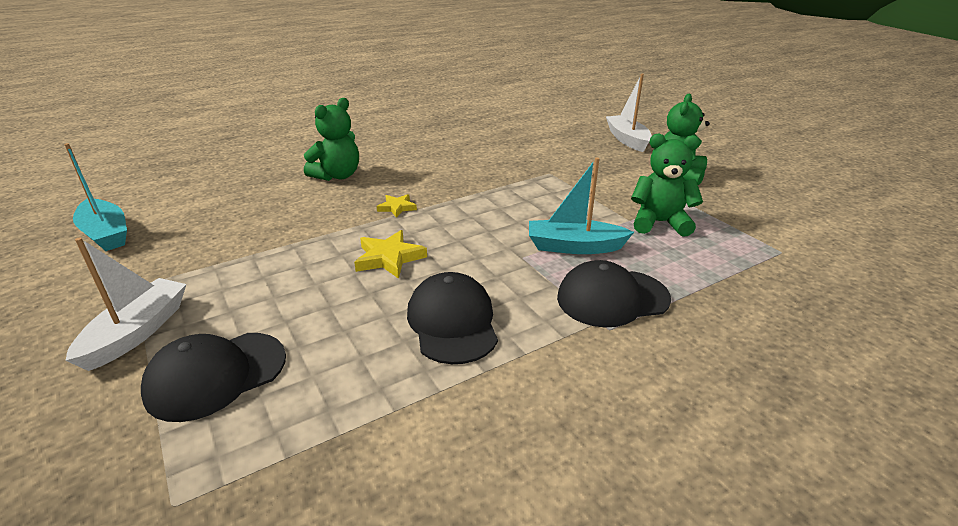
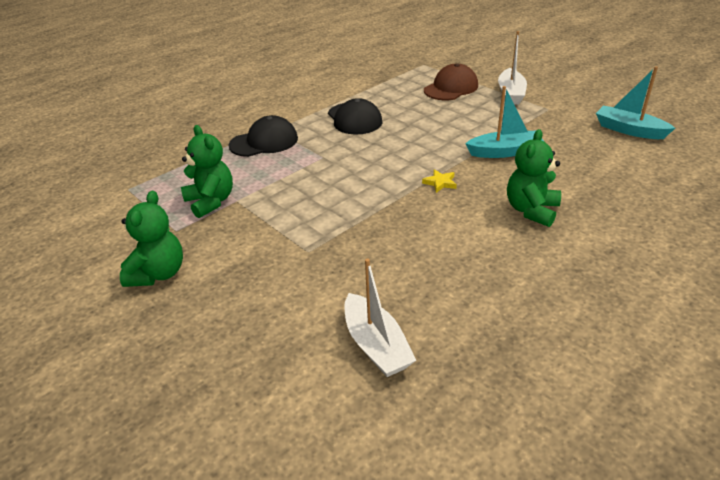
camera: 170 degrees right, 5 degrees up
black cap [141,333,286,422] -> brown cap [424,63,478,100]
yellow star [354,230,427,279] -> none
turquoise boat [529,158,634,254] -> turquoise boat moved to [465,86,544,158]
white boat [606,74,652,152] -> white boat moved to [344,258,416,377]
green teddy bear [631,134,703,237] -> green teddy bear turned 120 degrees counterclockwise [181,125,233,218]

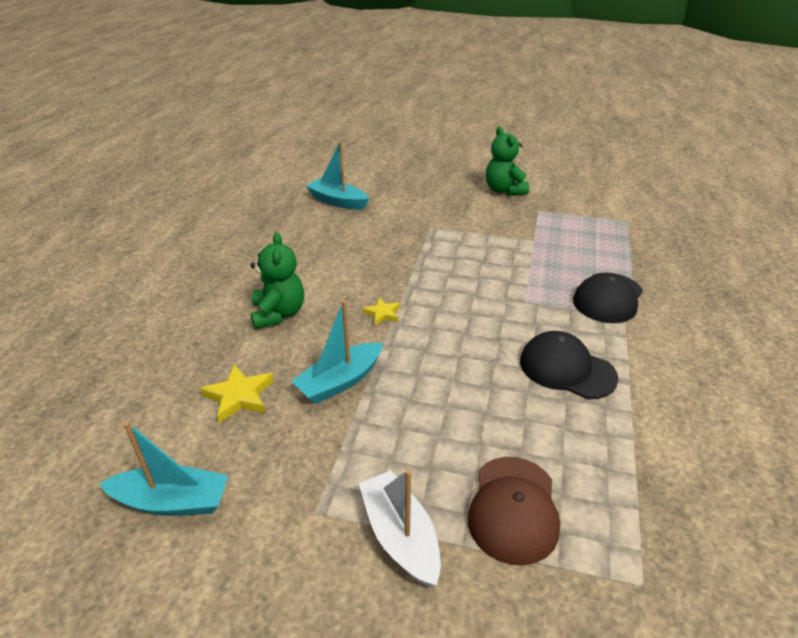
camera: 145 degrees right, 0 degrees up
green teddy bear [181,125,233,218] -> none
white boat [344,258,416,377] -> turquoise boat [306,141,369,210]
none -> yellow star [200,364,274,423]

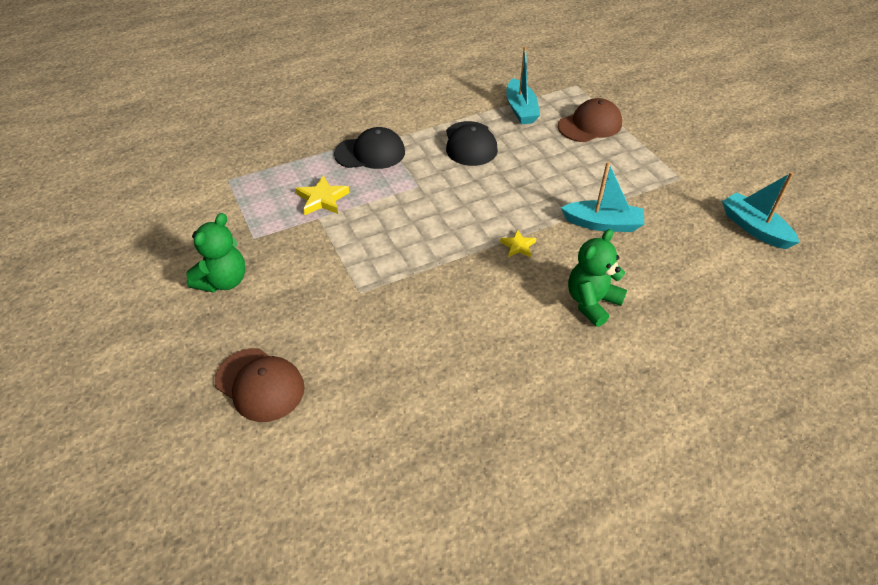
camera: 130 degrees left, 10 degrees up
yellow star [200,364,274,423] -> yellow star moved to [295,175,350,215]
turquoise boat [306,141,369,210] -> turquoise boat moved to [506,46,540,124]
white boat [359,469,441,587] -> none
none -> brown cap [215,348,305,422]

